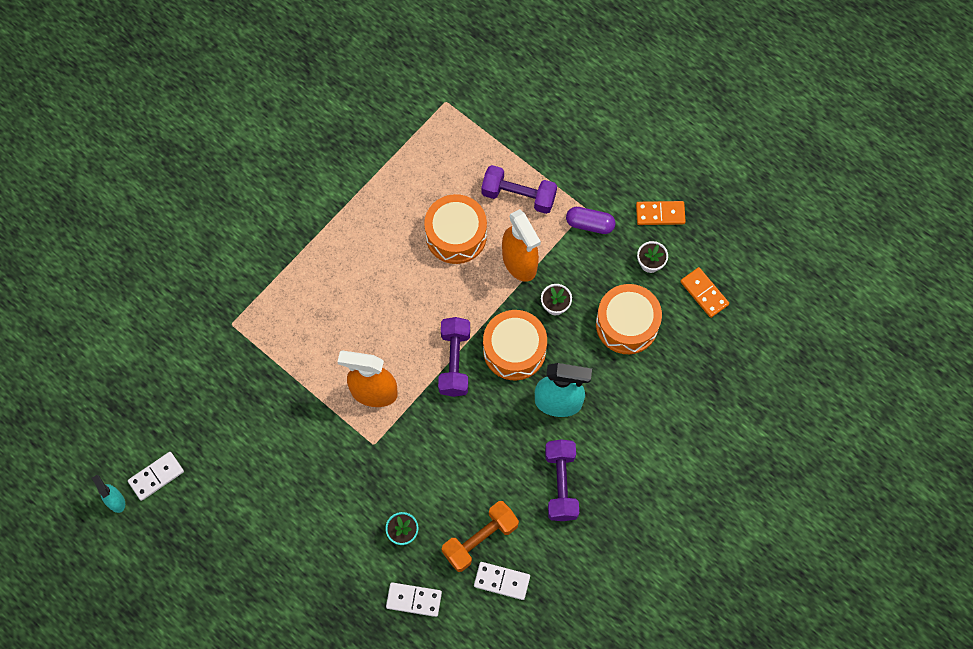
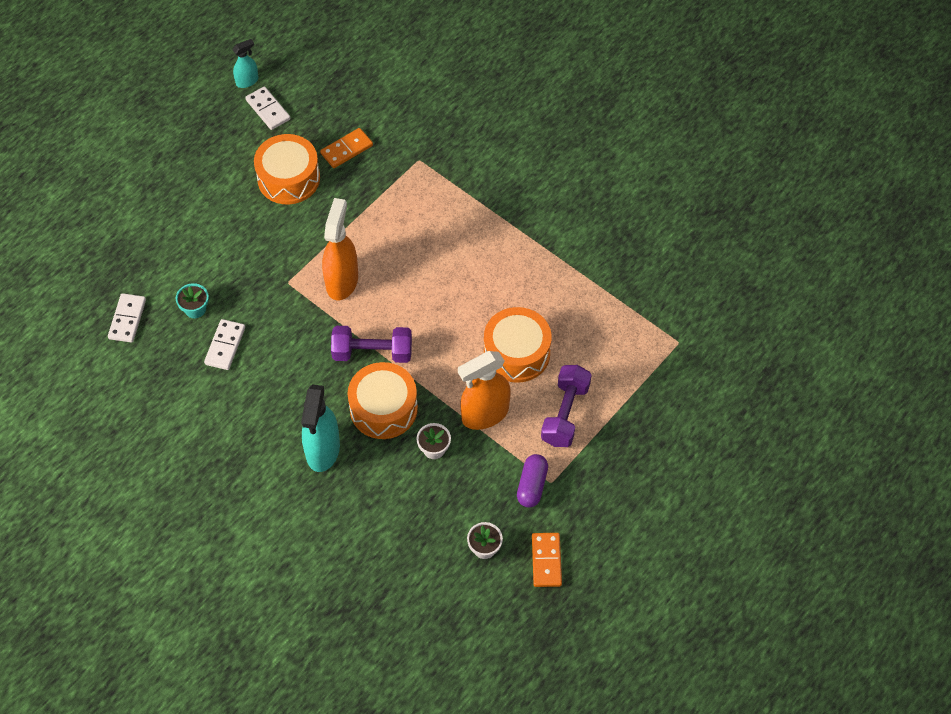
camera: 90 degrees right, 10 degrees down
orange dumbbell [442,501,519,572] -> none
white domino [474,562,530,600] -> white domino moved to [204,319,245,370]
purple dumbbell [545,439,579,521] -> none
orange drum [596,284,662,354] -> orange drum moved to [254,134,320,205]
orange domino [680,267,729,318] -> orange domino moved to [320,128,373,168]

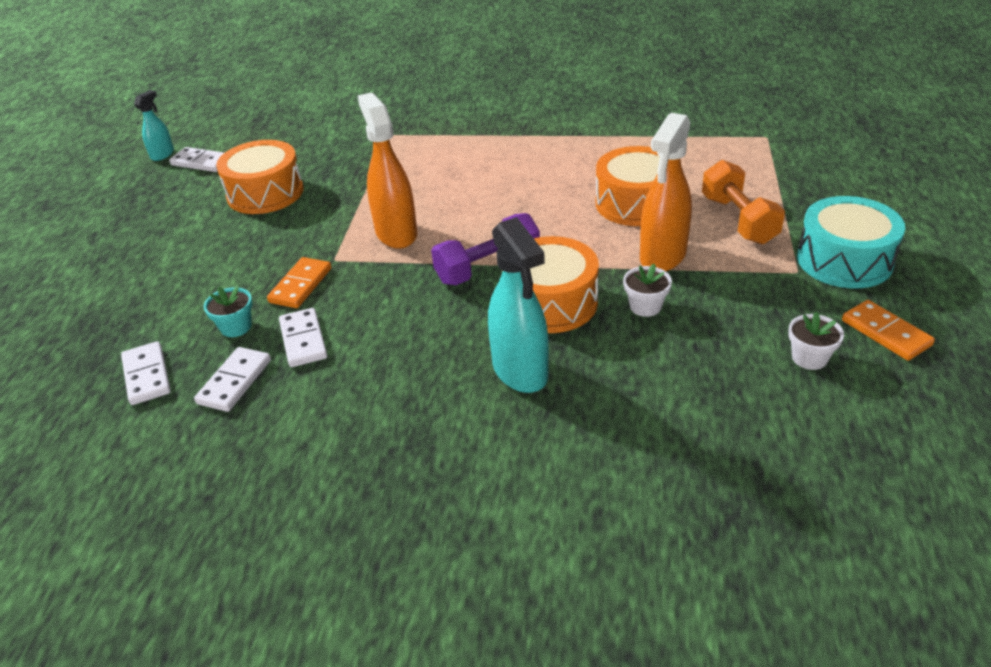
camera: 30 degrees left, 20 degrees down
orange domino [320,128,373,168] -> orange domino moved to [267,257,331,308]
purple capsule [517,454,548,507] -> none
purple dumbbell [541,365,591,447] -> orange dumbbell [702,160,785,244]
none -> white domino [194,347,271,412]
none -> turquoise drum [797,196,905,288]

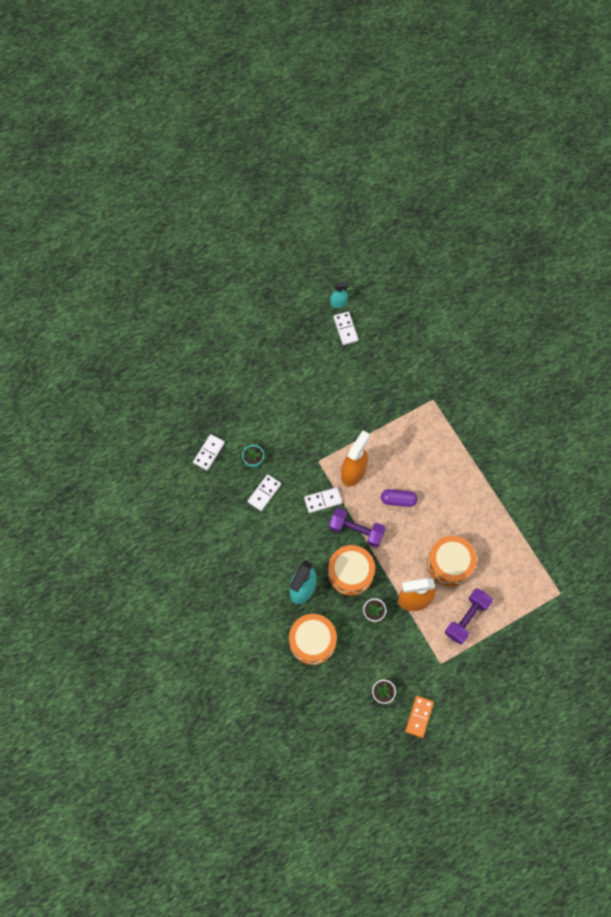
camera: 50 degrees right, 30 degrees up
white domino [194,347,271,412] -> white domino moved to [304,487,342,513]
orange drum [216,140,304,214] -> orange drum moved to [289,614,337,665]
orange domino [267,257,331,308] -> none
orange dumbbell [702,160,785,244] -> purple dumbbell [445,588,493,644]
turquoise drum [797,196,905,288] -> none
none -> purple capsule [381,489,417,507]

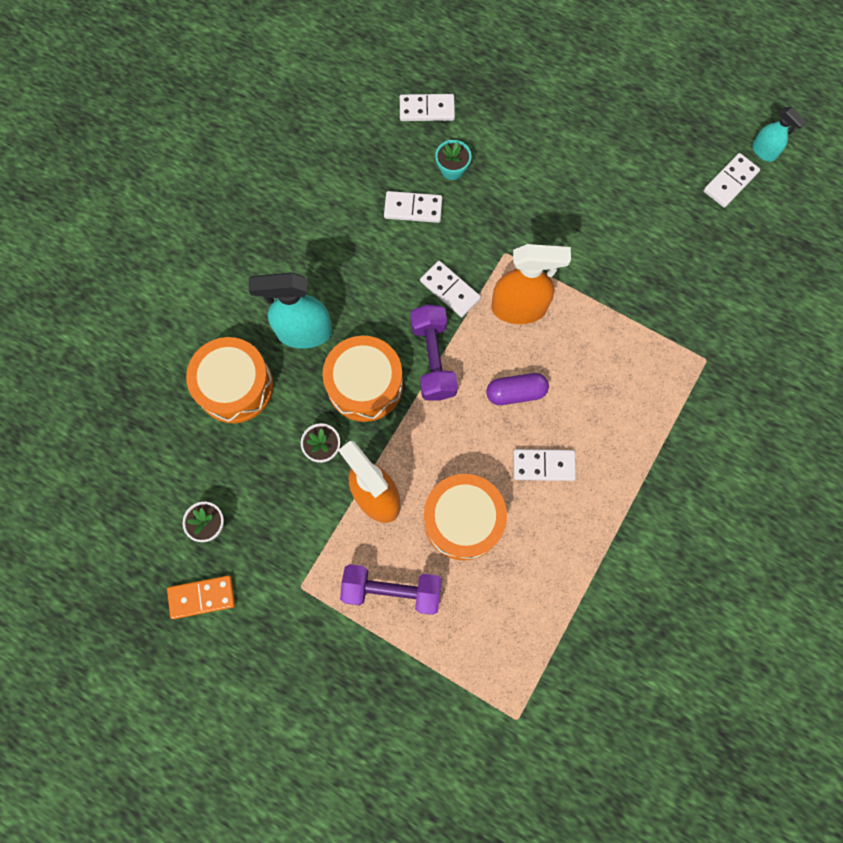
camera: 60 degrees right, 5 degrees up
purple capsule [381,489,417,507] -> purple capsule turned 75 degrees counterclockwise [486,373,549,405]
none -> white domino [513,449,576,481]

